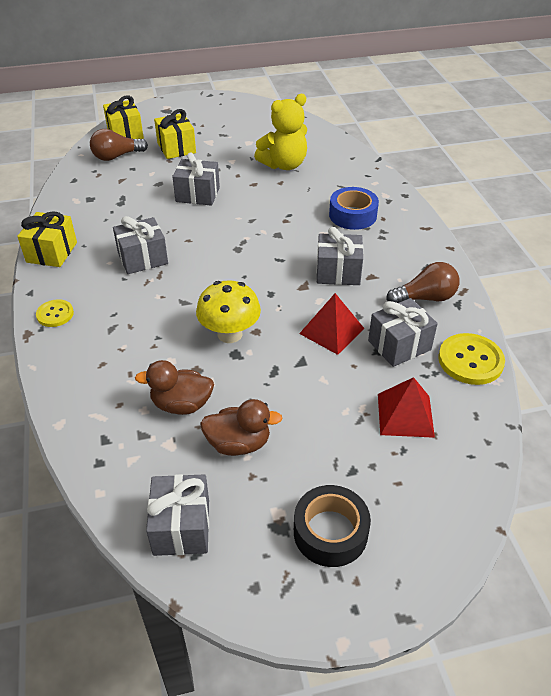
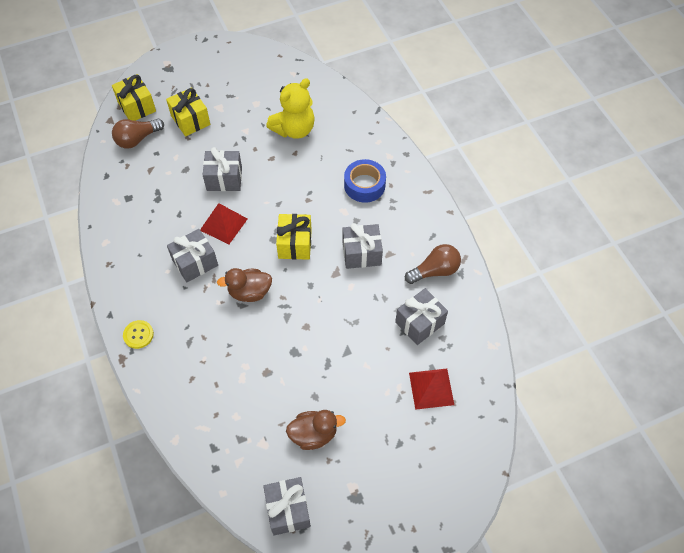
camera: 10 degrees left, 15 degrees up
yellow gift [17,211,77,267] -> yellow gift moved to [276,214,312,260]
brown duck [135,360,214,415] -> brown duck moved to [217,268,272,302]
yellow mushroom [196,280,261,343] -> none
black tape [294,485,371,567] -> none
red pyramid [299,293,365,355] -> red pyramid moved to [200,203,247,244]
yellow button [438,333,505,385] -> none

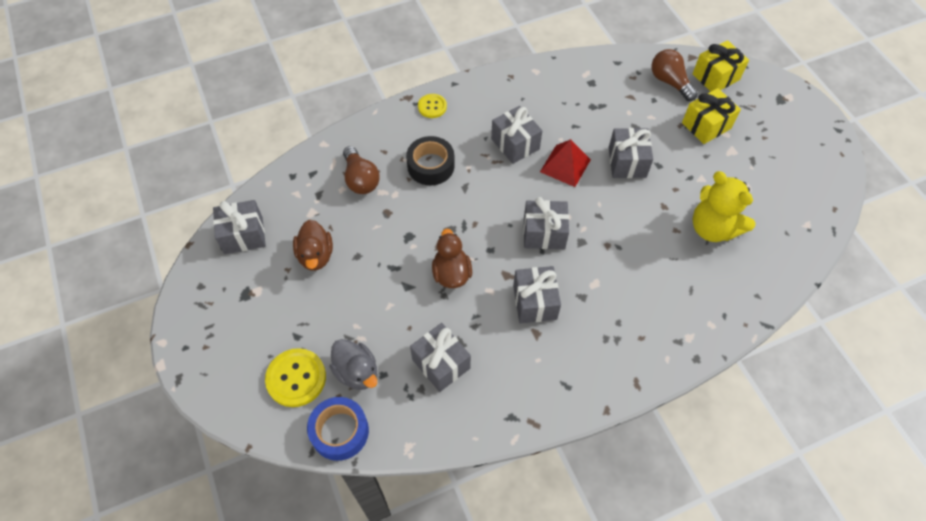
camera: 90 degrees right, 0 degrees up
brown duck [217,268,272,302] -> brown duck moved to [432,229,472,288]
yellow gift [276,214,312,260] -> grey gift [523,197,569,249]
blue tape [344,159,386,203] -> blue tape moved to [307,397,369,461]
brown light bulb [405,244,461,284] -> brown light bulb moved to [343,146,380,194]
red pyramid [409,369,454,410] -> grey duck [330,339,377,390]
none -> yellow button [265,348,326,407]
none -> black tape [406,136,455,185]

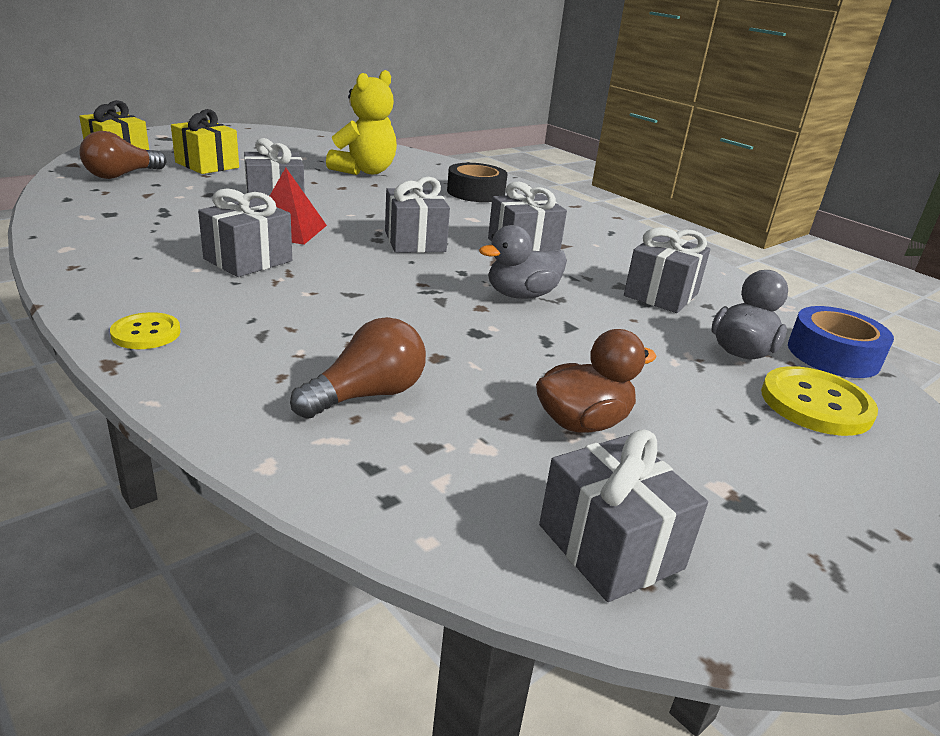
camera: 110 degrees left, 30 degrees down
black tape [406,136,455,185] -> black tape moved to [447,163,507,202]
brown duck [432,229,472,288] -> grey duck [479,225,567,299]

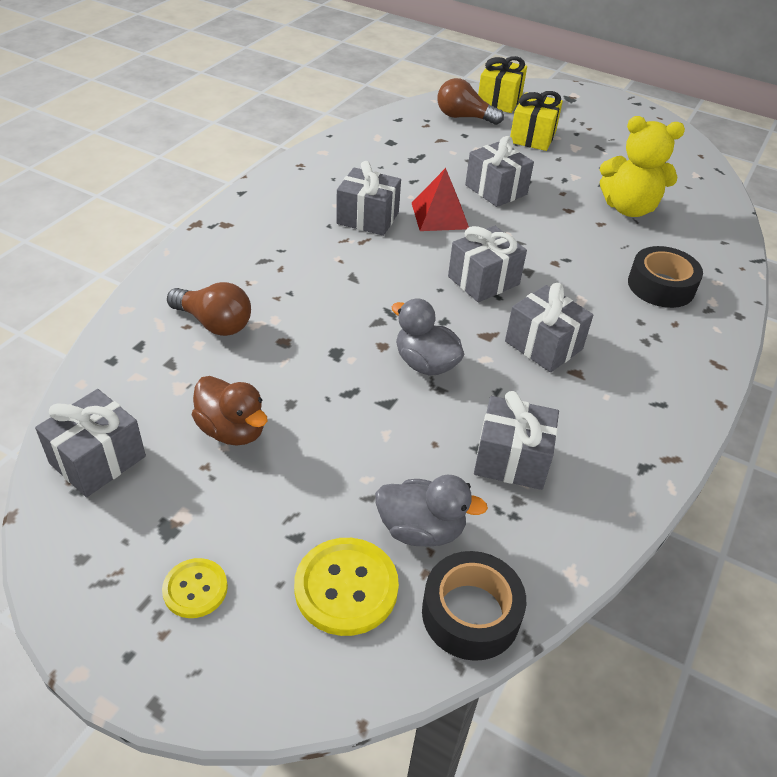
camera: 70 degrees right, 15 degrees up
yellow button [110,312,181,349] -> yellow button moved to [162,558,228,618]
blue tape [788,306,894,378] -> black tape [422,551,526,661]

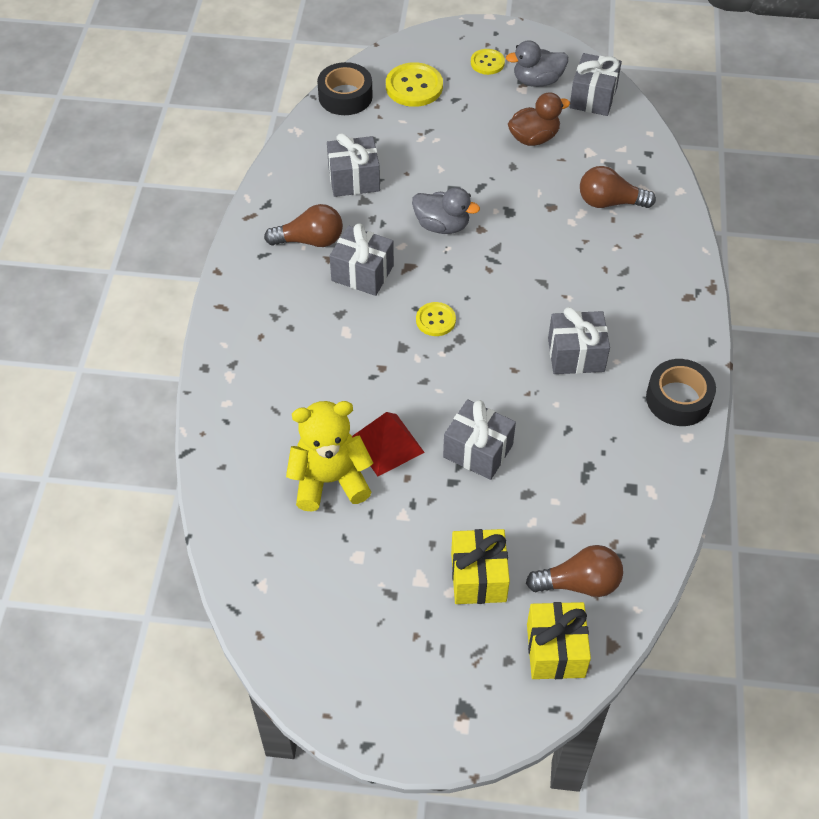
camera: 160 degrees right, 10 degrees up
brown duck [192,376,267,446] -> brown duck turned 135 degrees clockwise [508,92,570,146]
grey duck [375,475,488,547] -> grey duck moved to [506,40,568,87]
red pyramid [412,168,469,231] -> red pyramid moved to [352,412,425,476]
grey gift [448,226,527,302] -> yellow button [416,302,456,336]
black tape [628,246,703,308] -> black tape moved to [646,359,716,426]
none -> brown light bulb [264,204,343,247]

